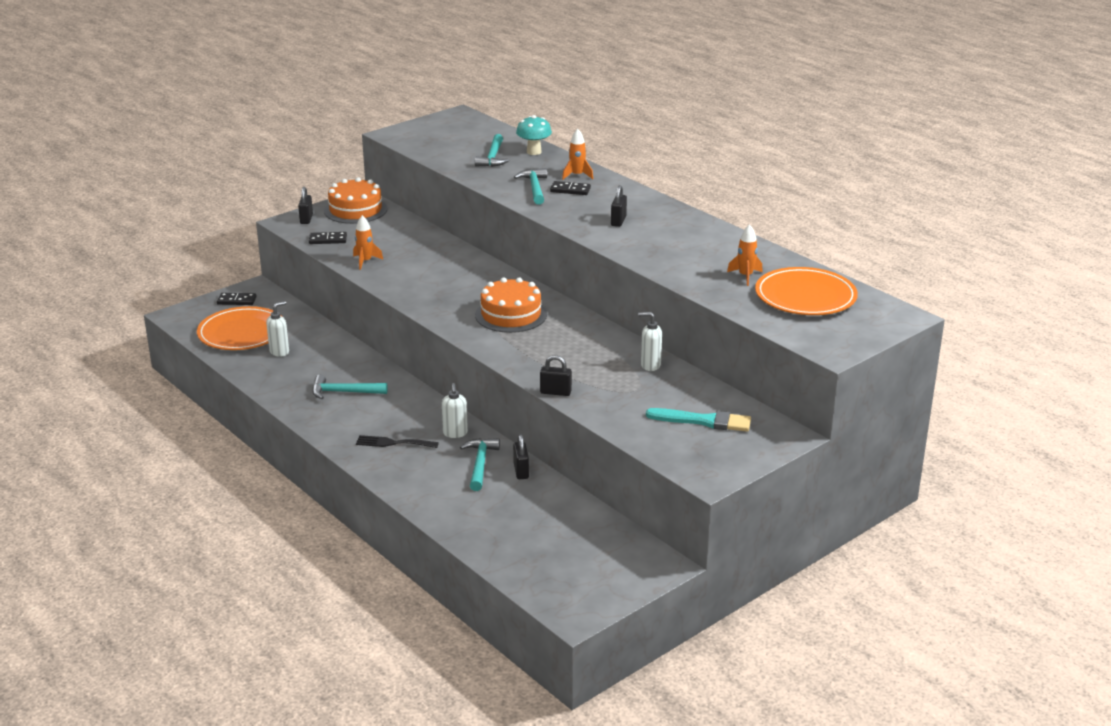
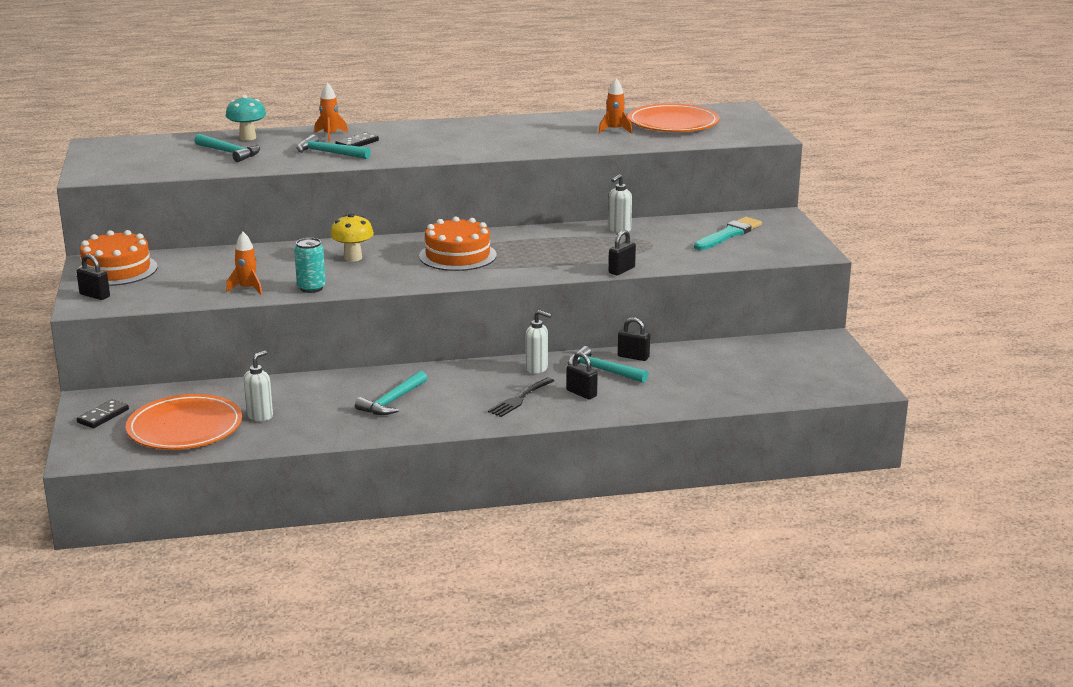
camera: 60 degrees left, 5 degrees down
white soap dispenser [266,301,289,357] -> white soap dispenser turned 45 degrees clockwise [244,351,273,421]
black domino [309,232,347,244] -> none
black padlock [611,185,627,227] -> black padlock moved to [566,352,598,400]
none -> turquoise can [294,238,326,293]
none -> yellow mushroom [330,213,374,262]

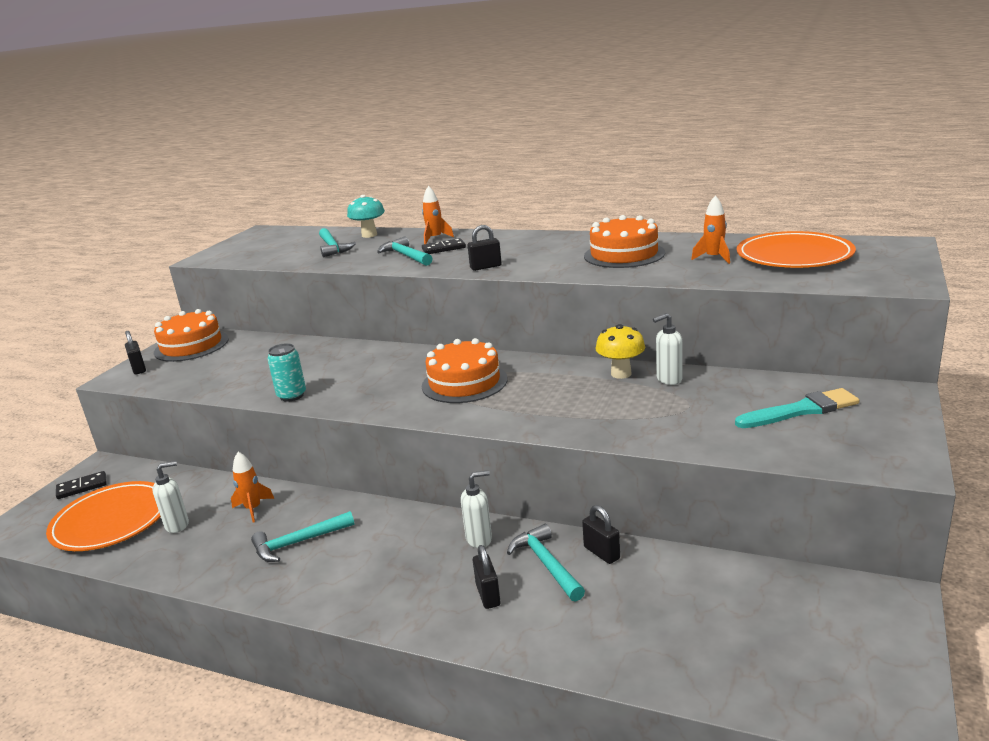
camera: 35 degrees right, 0 degrees up
orange rocket [226,232,262,295] -> orange rocket moved to [231,452,274,522]
yellow mushroom [330,213,374,262] -> yellow mushroom moved to [596,324,645,379]
black fork [488,378,554,417] -> none
white soap dispenser [526,310,552,374] -> white soap dispenser turned 75 degrees counterclockwise [461,470,492,548]
black padlock [609,230,636,275] -> black padlock moved to [467,225,502,271]
none -> orange cake [584,215,665,268]

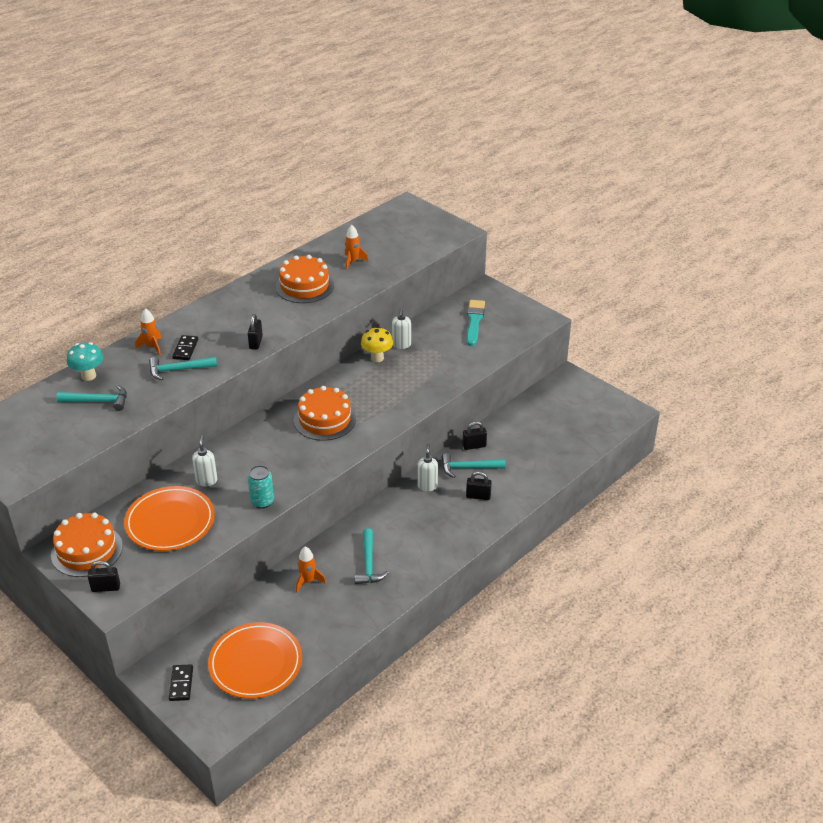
camera: 70 degrees left, 15 degrees up
white soap dispenser [153,461,189,533] -> white soap dispenser moved to [192,435,217,486]
orange plate [737,231,856,268] -> orange plate moved to [124,486,215,551]

